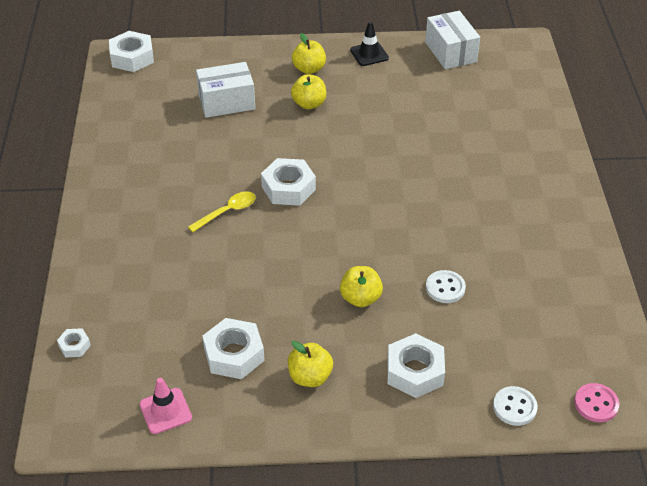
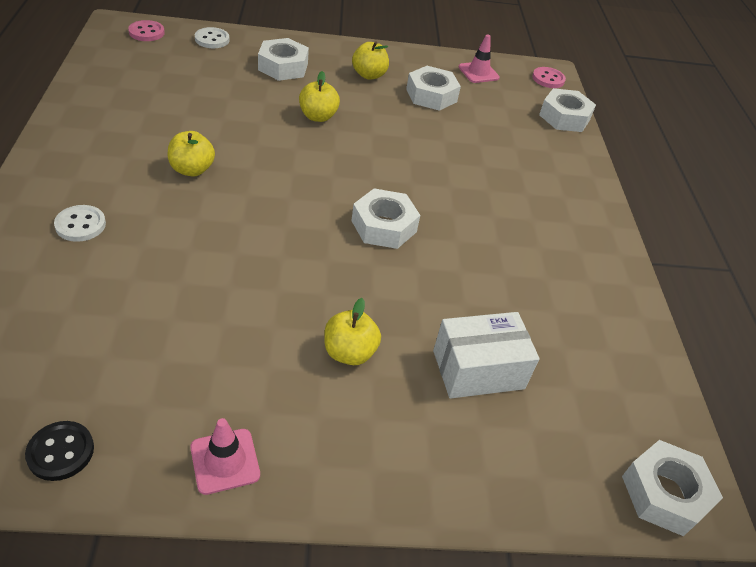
camera: 175 degrees right, 0 degrees up
white nut [57,328,91,358] -> white nut [539,88,596,132], size x1.97
yellow spoon [188,191,256,232] -> none
yellow apple [292,33,326,74] -> yellow apple moved to [168,131,215,177]
black traffic cone [350,21,389,66] -> pink traffic cone [190,418,260,495]
white box [425,11,480,69] -> black button [25,421,94,481]
white button [426,270,466,303] -> white button moved to [54,205,106,242]
none -> pink button [532,67,566,88]

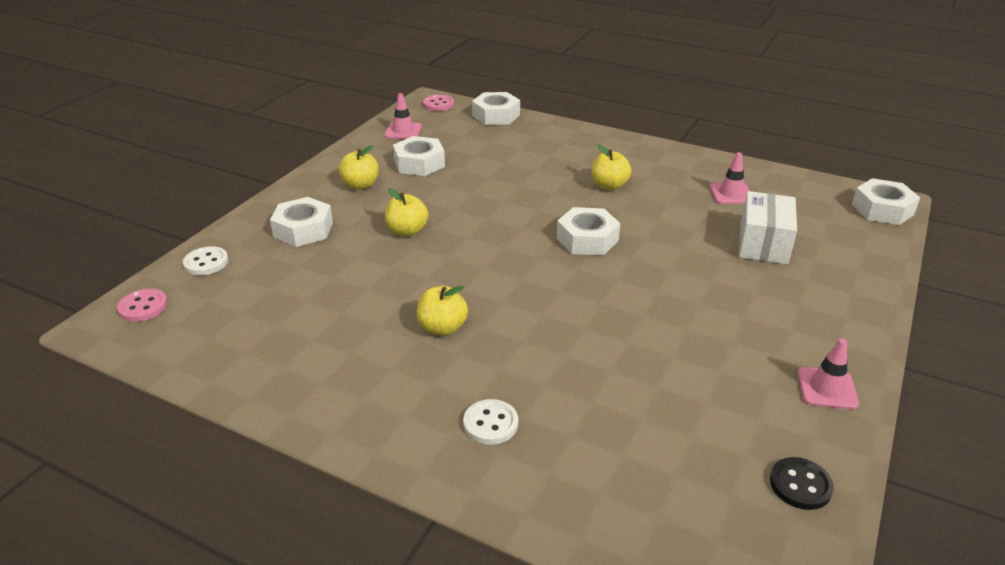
camera: 55 degrees left, 10 degrees down
yellow apple [324,298,381,365] -> yellow apple moved to [592,145,631,190]
none -> pink traffic cone [710,152,750,204]

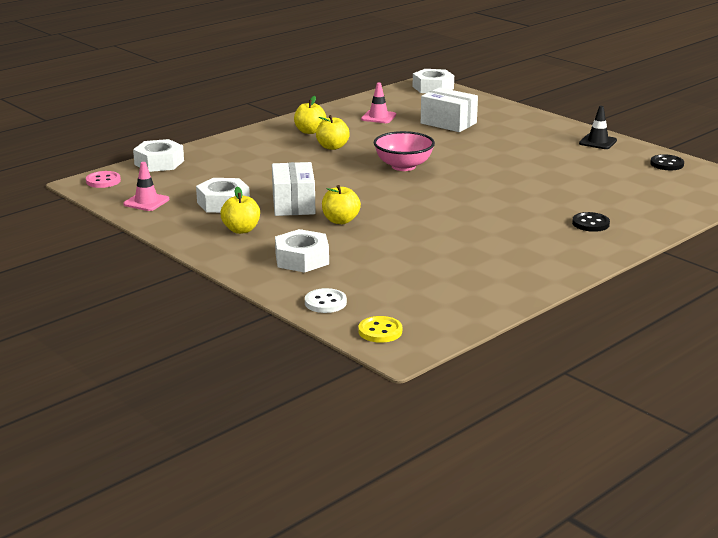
camera: 70 degrees left, 10 degrees down
pink button [117,289,168,322] -> yellow button [359,316,402,343]
yellow apple [417,286,468,336] -> yellow apple moved to [294,96,327,134]
white button [463,399,518,445] -> black button [572,212,610,232]
white nut [557,207,620,256] -> pink bowl [373,131,435,171]
pink traffic cone [797,339,859,410] -> black traffic cone [579,106,617,149]
none -> white box [272,162,316,216]

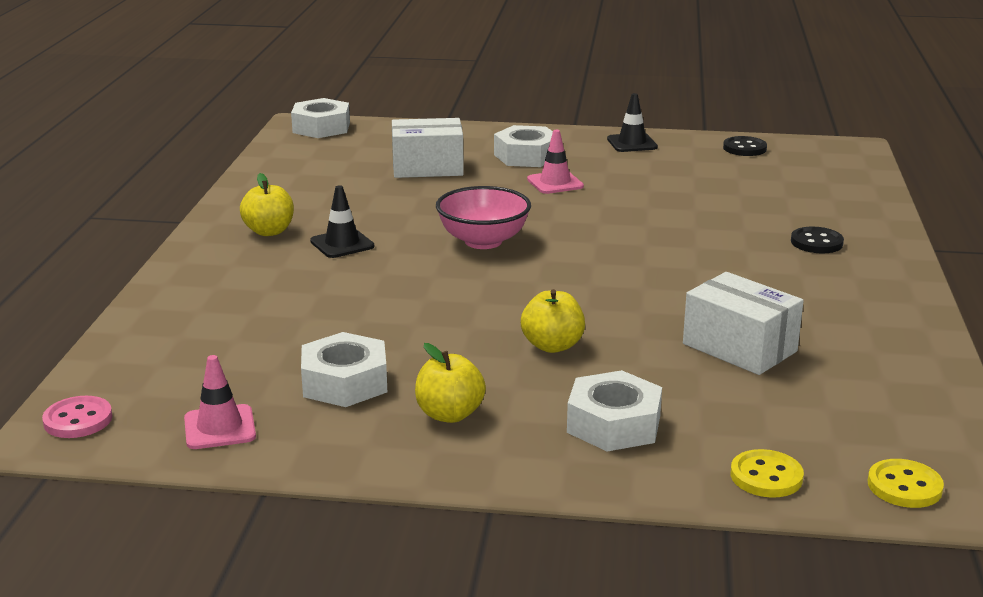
camera: 40 degrees left, 0 degrees up
white nut [133,139,184,172] -> white nut moved to [494,125,553,167]
white box [272,162,316,216] -> white box moved to [683,272,804,375]
white button [305,288,347,313] -> yellow button [731,449,804,498]
yellow apple [316,115,350,150] -> black traffic cone [310,185,374,258]
pink traffic cone [361,83,396,123] -> pink traffic cone moved to [527,130,584,194]

